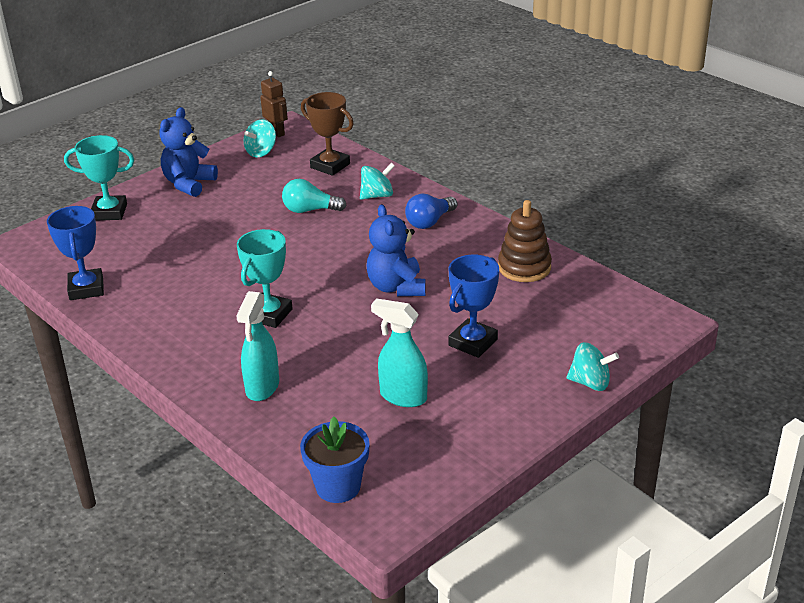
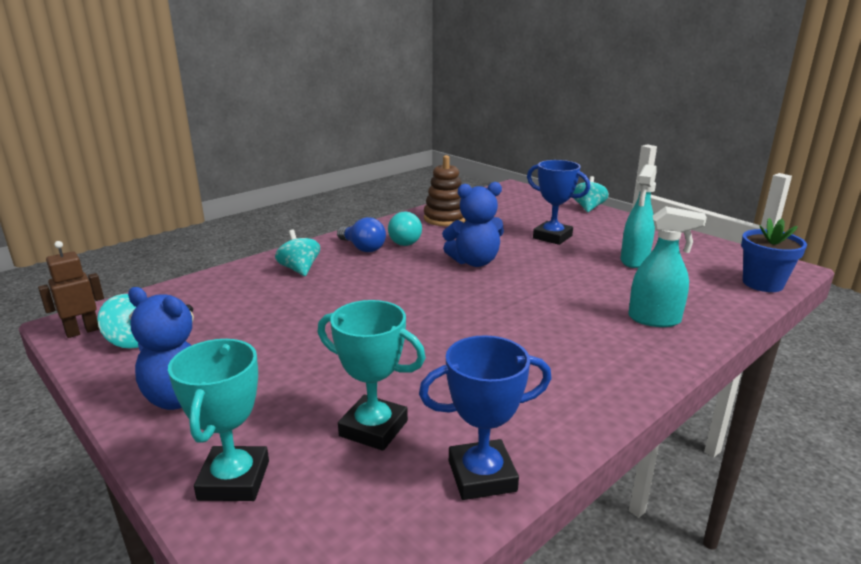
camera: 90 degrees left, 10 degrees down
turquoise trophy [237,229,293,328] -> turquoise trophy moved to [318,300,426,451]
turquoise light bulb [282,179,347,213] -> turquoise light bulb moved to [388,211,422,246]
brown trophy [301,92,354,176] -> none

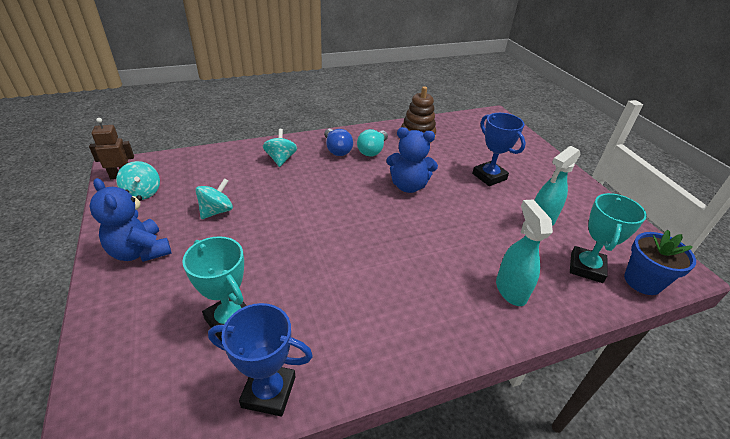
camera: 20 degrees right, 15 degrees up
turquoise trophy [168,339,269,501] -> turquoise trophy moved to [570,193,647,283]
turquoise spinning top [573,176,609,212] -> turquoise spinning top moved to [195,178,233,219]
turquoise spray bottle [628,206,707,327] -> turquoise spray bottle turned 135 degrees counterclockwise [496,199,553,306]

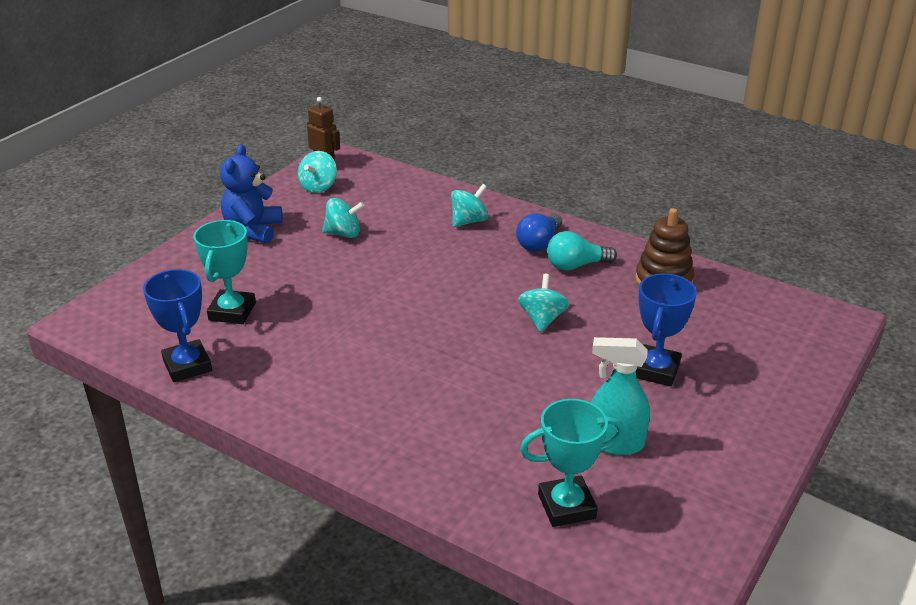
camera: 55 degrees right, 5 degrees down
blue teddy bear [386,127,438,193] -> turquoise spinning top [518,274,569,332]
turquoise spray bottle [496,199,553,306] -> none
blue flower pot [624,230,696,295] -> none

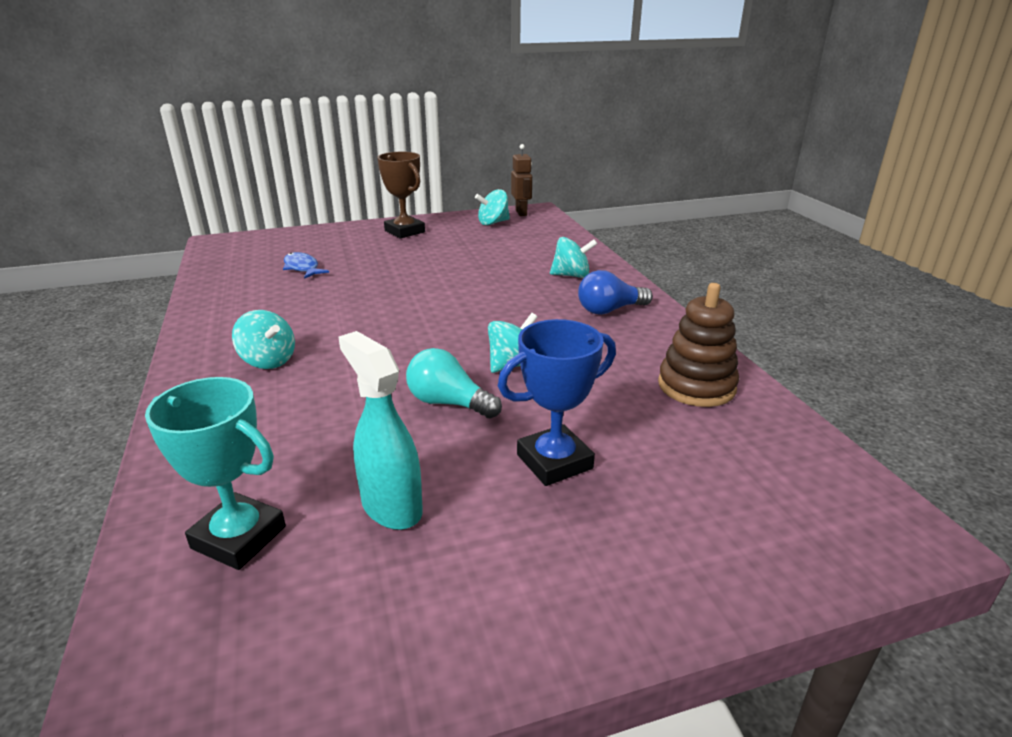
camera: 40 degrees right, 5 degrees down
blue trophy [143,269,212,382] -> none
turquoise trophy [193,220,256,324] -> blue fish [283,252,329,279]
blue teddy bear [220,144,283,244] -> brown trophy [377,152,425,239]
turquoise spinning top [322,198,365,238] -> turquoise spinning top moved to [232,310,295,369]
turquoise light bulb [547,231,617,270] -> turquoise light bulb moved to [406,348,502,418]

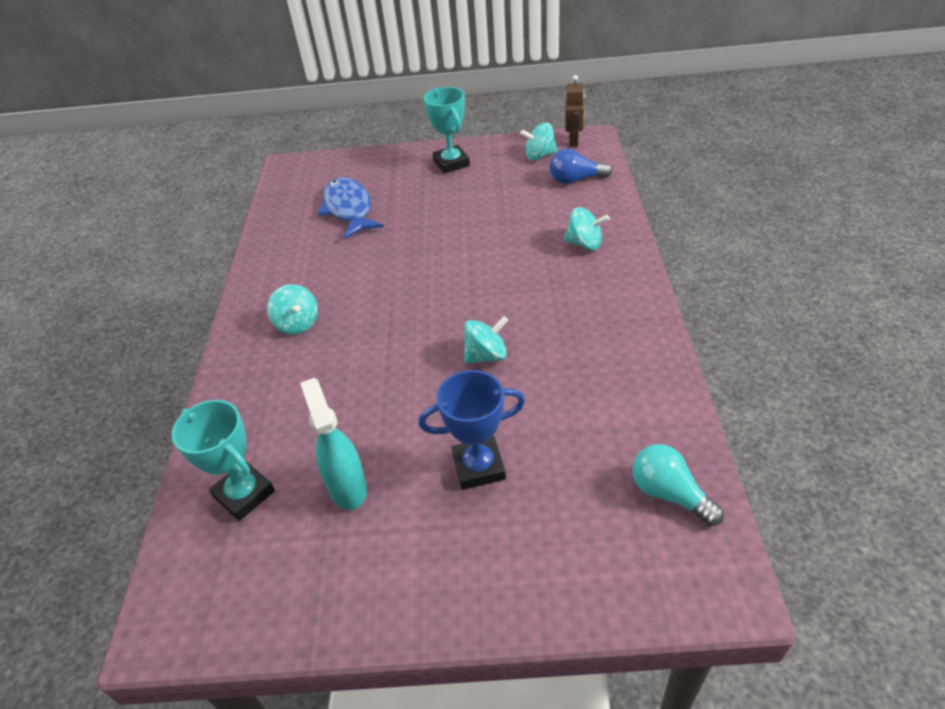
camera: 20 degrees right, 15 degrees up
blue fish [283,252,329,279] -> blue fish [318,177,384,239], size x1.74
brown trophy [377,152,425,239] -> turquoise trophy [424,87,470,174]
turquoise light bulb [406,348,502,418] -> turquoise light bulb moved to [632,444,724,526]
blue light bulb [578,270,653,315] -> blue light bulb moved to [550,149,612,184]
brown stacking toy [658,283,739,407] -> none

